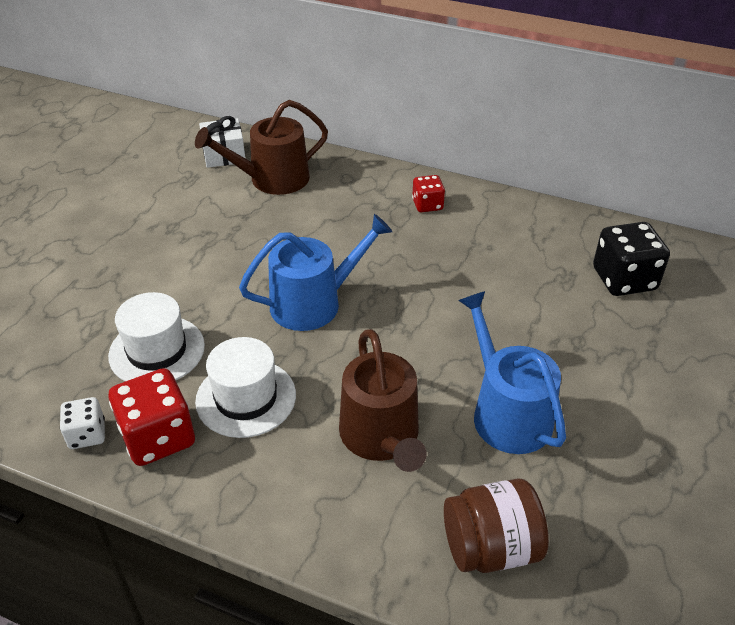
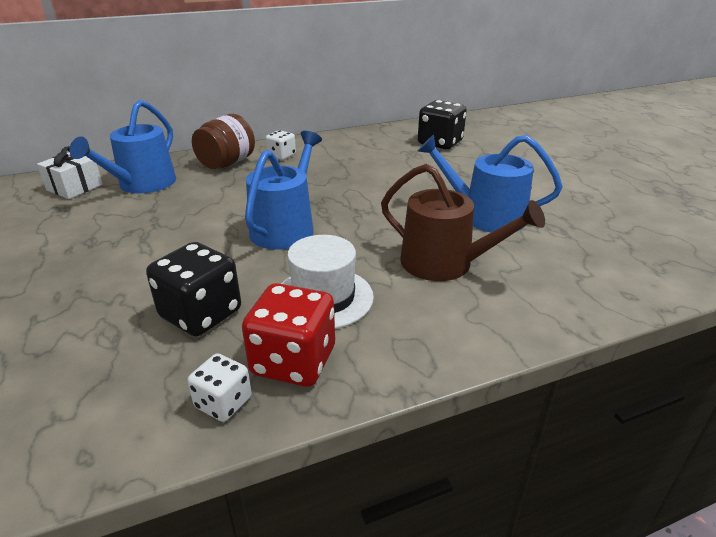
camera: 45 degrees left, 10 degrees down
white hat [108,292,205,381] -> black dice [146,242,241,336]
brown watering can [195,100,328,195] -> blue watering can [69,100,176,193]
red dice [412,175,445,212] -> white dice [265,130,296,160]
brown jar [444,478,549,573] -> brown jar moved to [192,114,255,169]

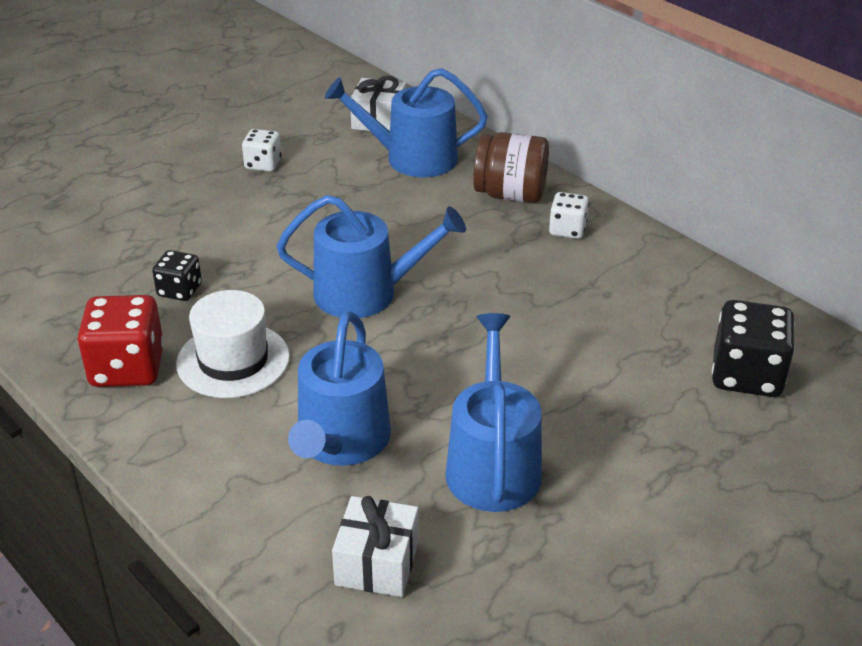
camera: 70 degrees right, 5 degrees up
black dice [146,242,241,336] -> black dice [152,250,202,301], size x0.57
white dice [187,353,252,422] -> white dice moved to [242,129,281,172]
brown watering can [381,164,545,281] -> blue watering can [288,311,391,466]
none -> white gift [332,496,419,597]

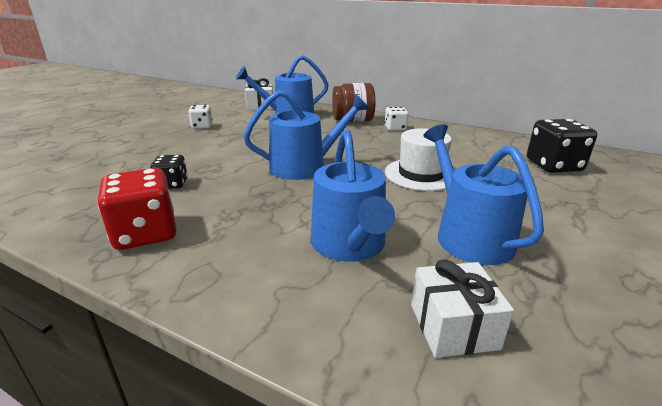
camera: 20 degrees left, 10 degrees down
white hat [176,290,290,398] -> white hat moved to [385,128,455,191]

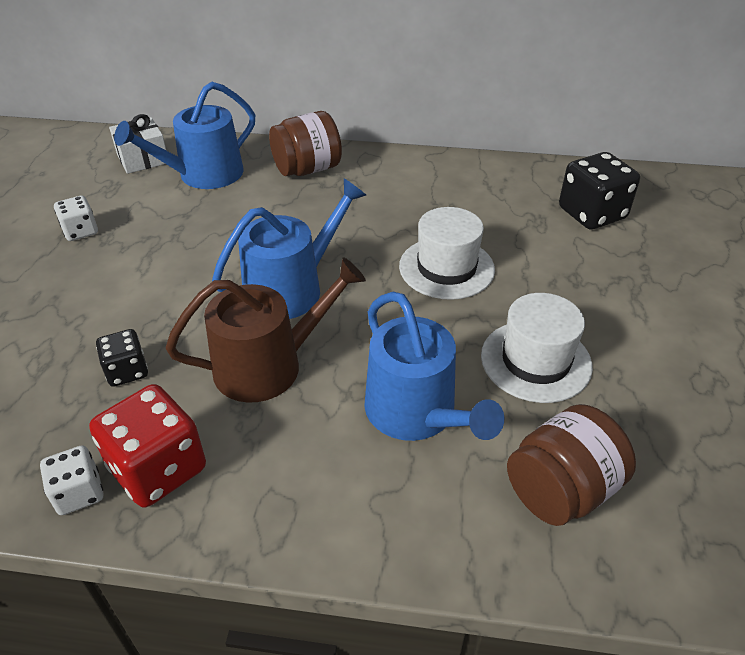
camera: 20 degrees left, 15 degrees up
white dice [385,107,408,131] -> white dice moved to [40,445,103,515]
white gift [411,259,514,358] -> brown jar [507,404,636,526]
blue watering can [424,125,544,265] -> white hat [481,293,593,403]
none -> brown watering can [165,258,366,403]

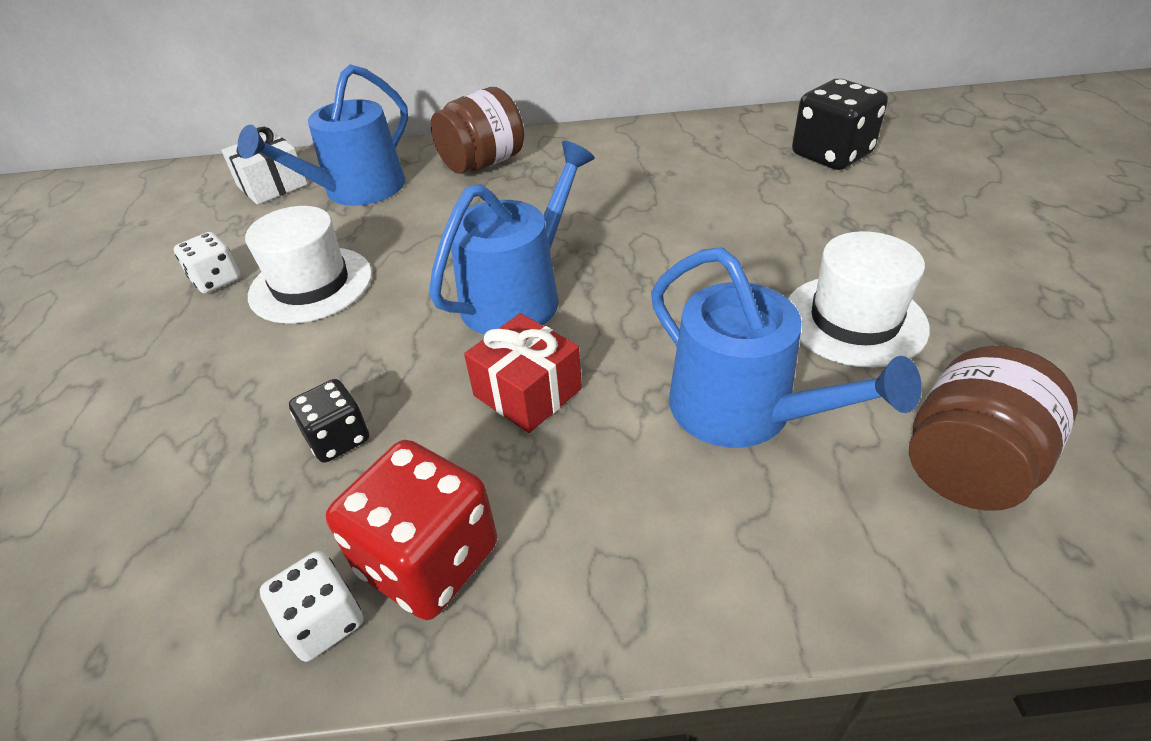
camera: 10 degrees left, 0 degrees up
brown watering can [165,258,366,403] -> red gift [464,313,582,433]
white hat [399,207,495,300] -> white hat moved to [245,206,372,324]

